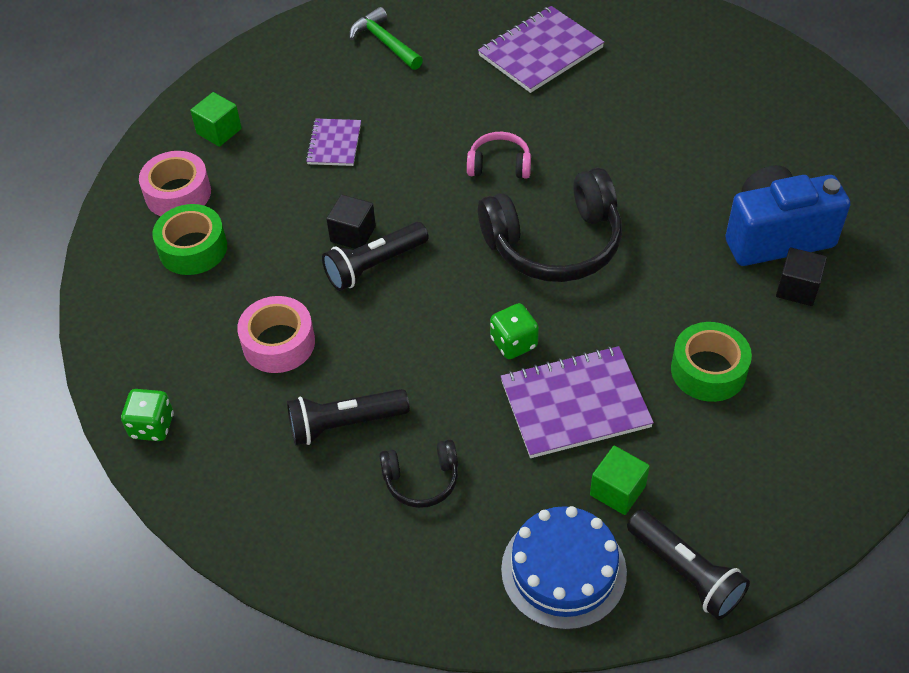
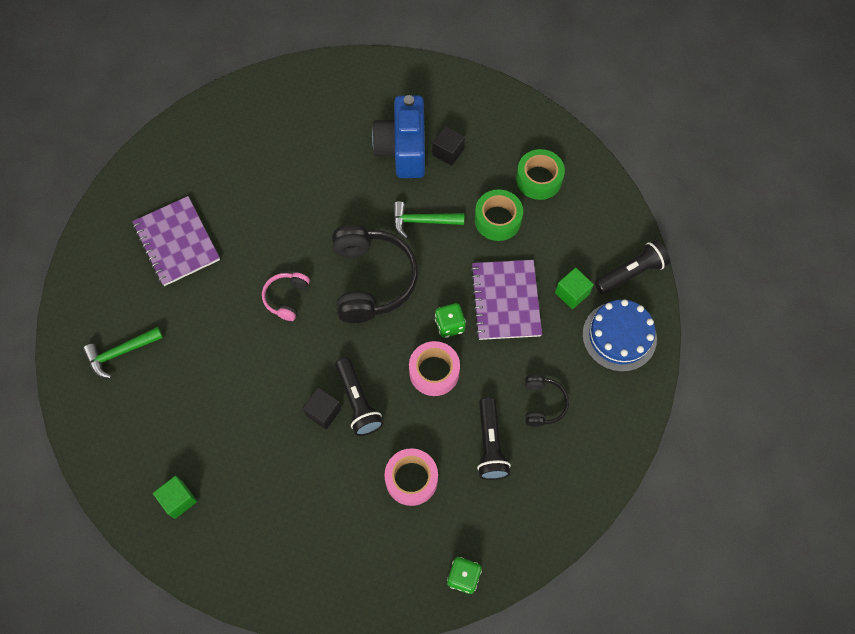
camera: 80 degrees left, 15 degrees up
pink tape [139,151,211,216] -> pink tape moved to [409,341,460,396]
green tape [152,204,227,275] -> green tape moved to [516,149,565,200]
purple notebook [306,119,361,166] -> none
none -> green hammer [393,201,464,239]

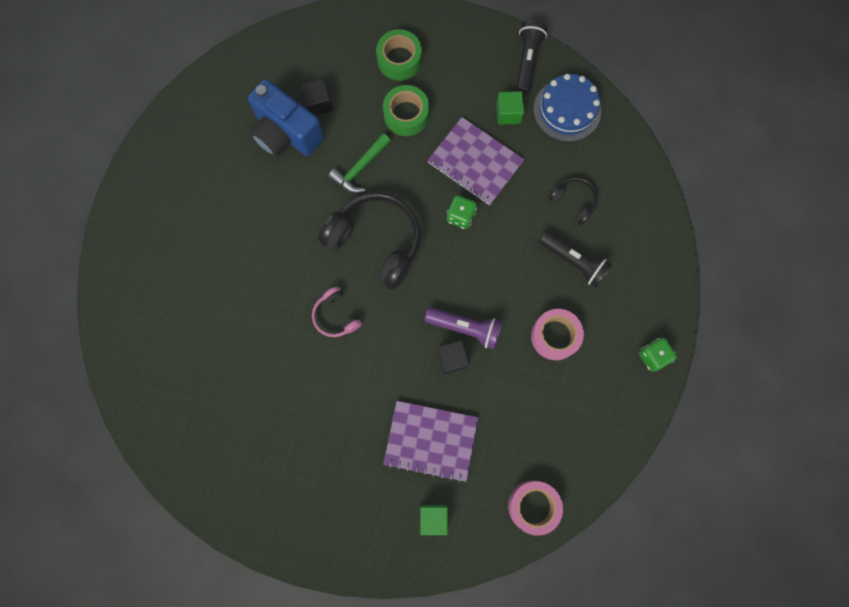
camera: 50 degrees left, 10 degrees up
green hammer [83,327,163,378] -> none
purple notebook [132,196,220,286] -> purple notebook moved to [383,401,478,483]
black flashlight [335,357,383,436] -> purple flashlight [424,307,502,349]
pink tape [409,341,460,396] -> pink tape moved to [508,480,563,536]

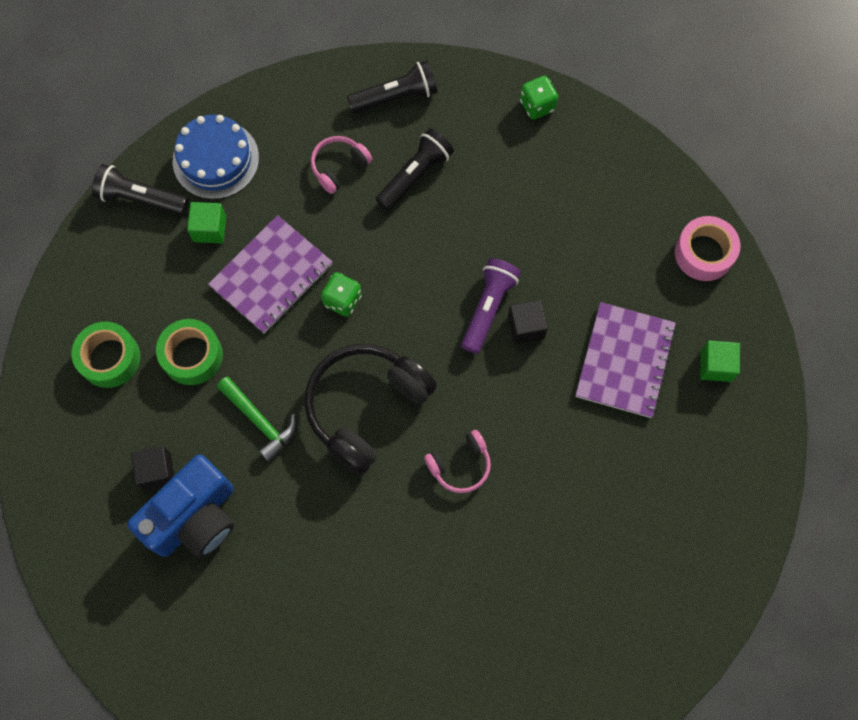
camera: 85 degrees left, 5 degrees down
pink tape [531,309,584,360] -> none
black headphones [548,177,598,225] -> pink headphones [311,136,372,194]
none -> black flashlight [347,60,437,113]

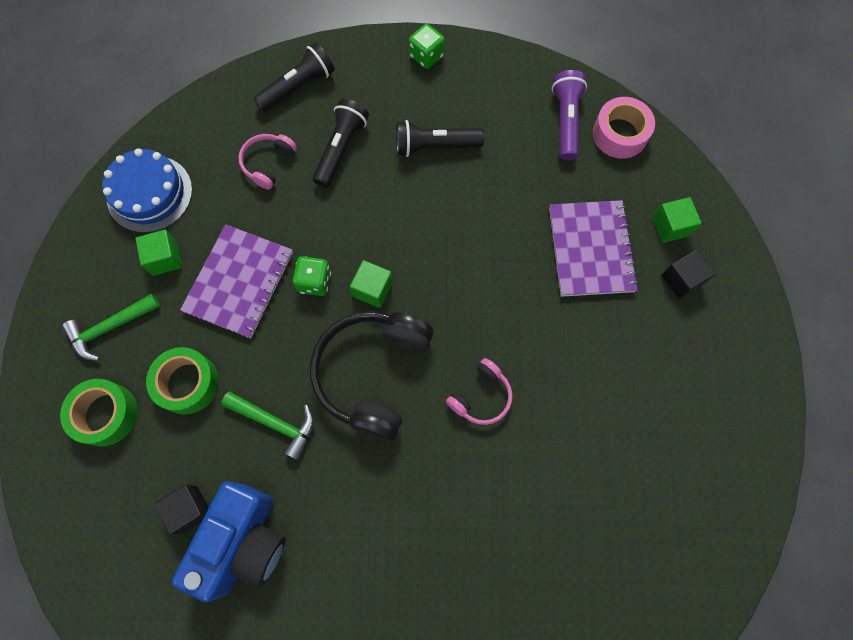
camera: 20 degrees left, 0 degrees up
black flashlight [92,164,188,215] -> black flashlight moved to [396,120,484,157]
purple flashlight [461,258,521,354] -> purple flashlight moved to [552,70,587,160]
black cube [508,300,548,344] -> black cube moved to [661,250,715,299]
none -> green hammer [62,294,160,361]
none -> green cube [350,260,393,308]

